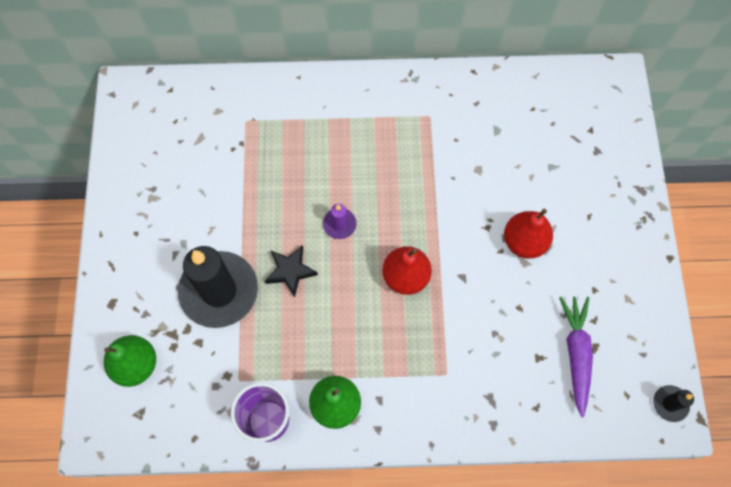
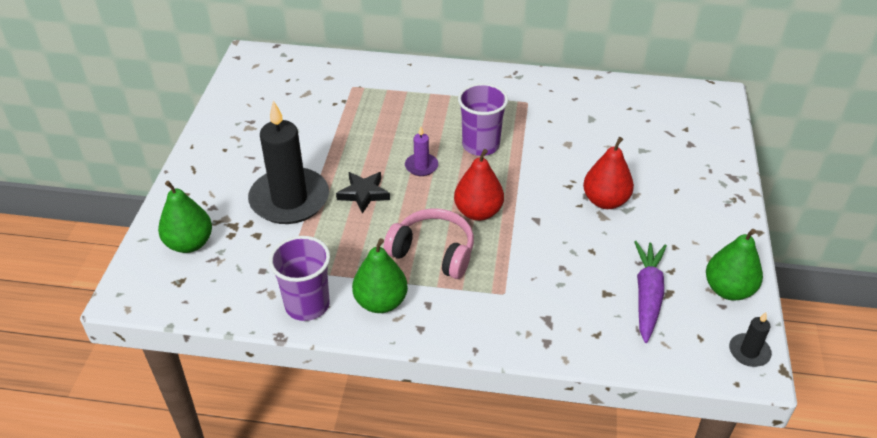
camera: 10 degrees right, 25 degrees down
none -> pink headphones [384,208,474,279]
none -> purple cup [458,83,508,156]
none -> green pear [706,229,763,300]

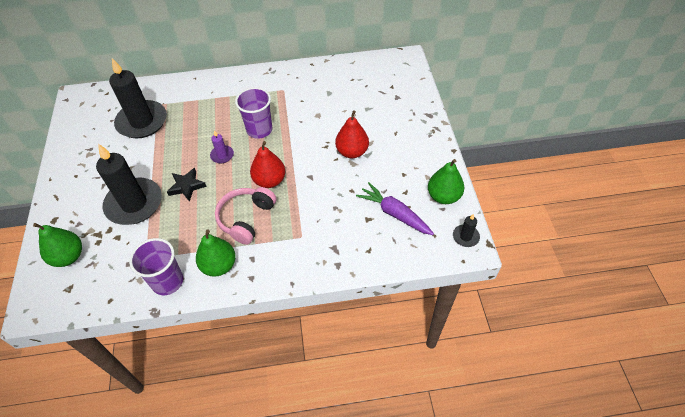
camera: 15 degrees left, 10 degrees up
pink headphones [384,208,474,279] -> pink headphones turned 75 degrees counterclockwise [215,187,276,245]
purple carrot [634,241,667,343] -> purple carrot turned 45 degrees counterclockwise [356,182,434,235]
none -> black candle [109,58,167,139]

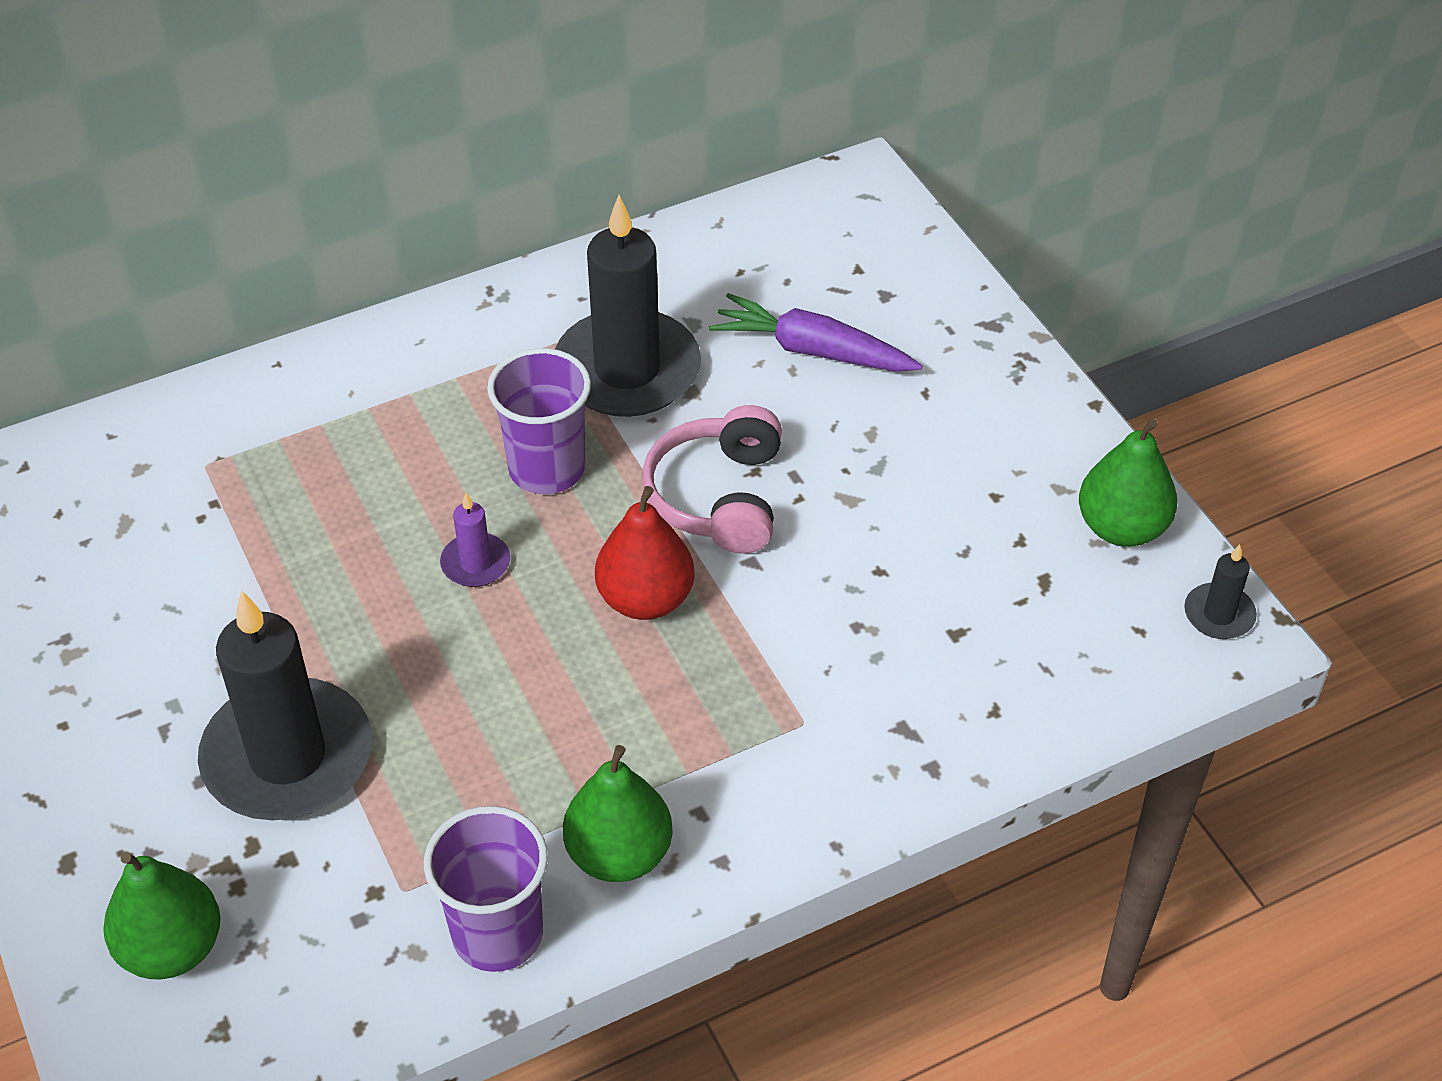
camera: 20 degrees left, 5 degrees down
black candle [109,58,167,139] -> black candle moved to [555,195,701,417]
black star [167,168,207,202] -> none
pink headphones [215,187,276,245] -> pink headphones moved to [642,405,782,554]
red pear [335,110,369,158] -> none
purple carrot [356,182,434,235] -> purple carrot moved to [709,293,923,372]

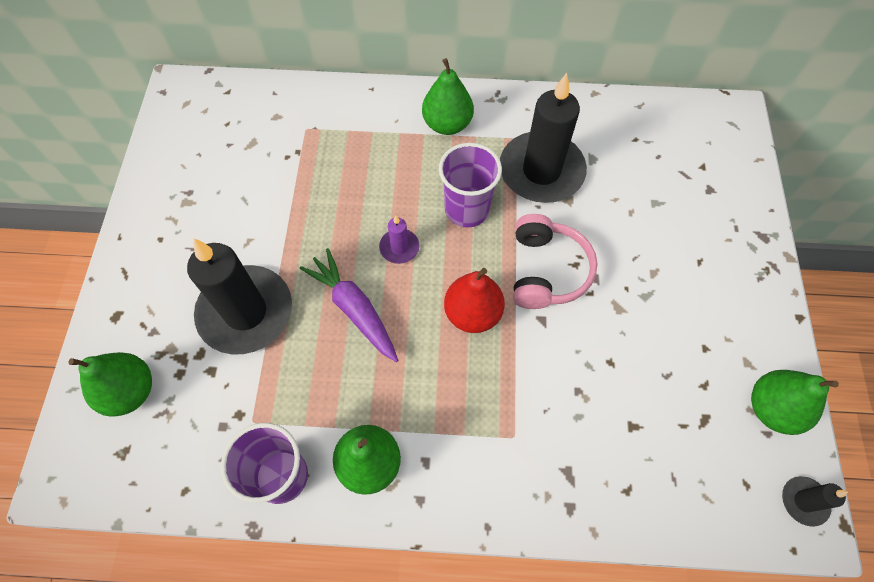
camera: 30 degrees right, 15 degrees up
pink headphones [642,405,782,554] -> pink headphones turned 150 degrees clockwise [513,214,597,309]
purple carrot [709,293,923,372] -> purple carrot moved to [300,248,398,362]
none -> green pear [422,58,474,135]

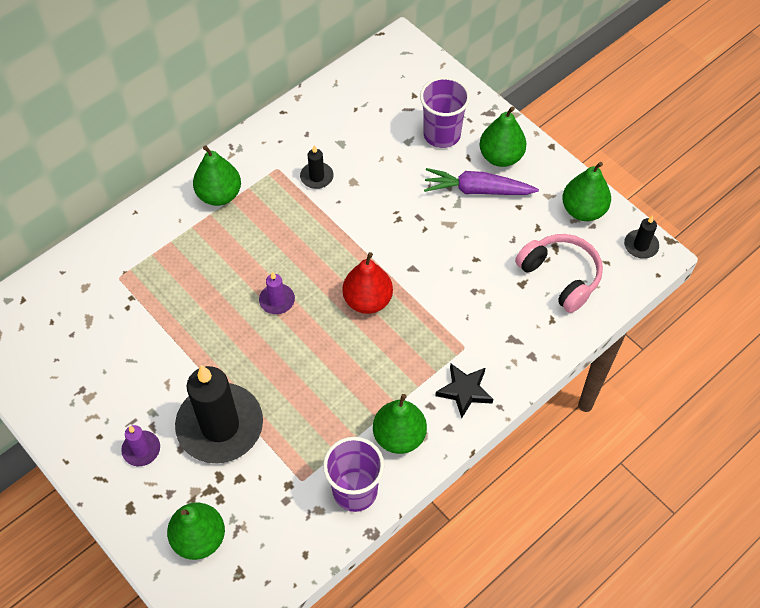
camera: 45 degrees left, 5 degrees down
purple carrot [300,248,398,362] -> purple carrot moved to [424,168,539,195]
purple cup [439,143,502,228] -> purple cup moved to [420,77,470,148]
black candle [500,73,587,203] -> black candle [300,145,334,189], size x0.44
pink headphones [513,214,597,309] -> pink headphones moved to [515,234,603,313]
none -> purple candle [121,425,160,466]
none -> black star [435,363,493,418]
none -> green pear [479,107,527,167]

